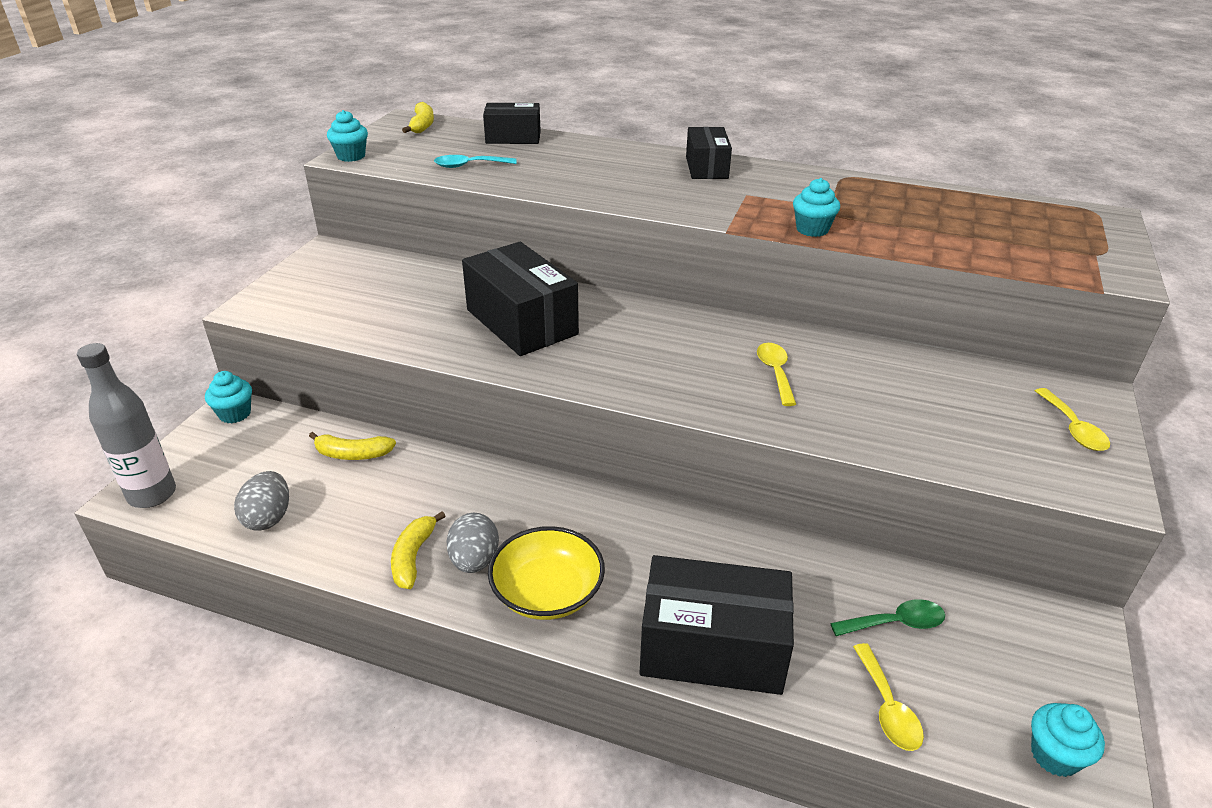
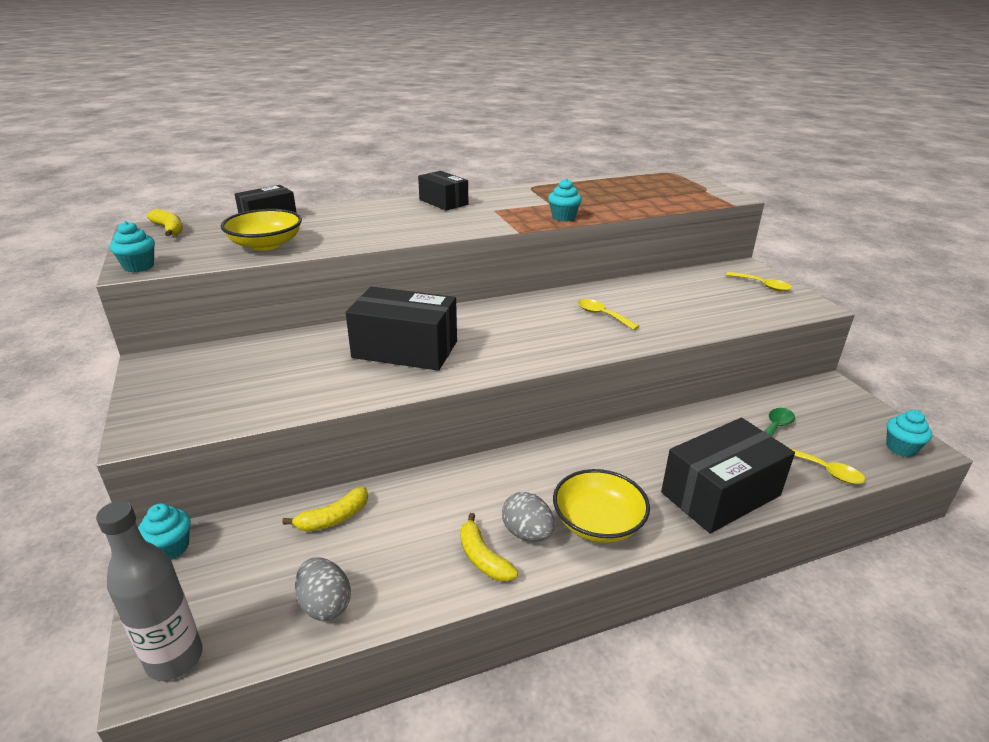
camera: 40 degrees left, 5 degrees down
turquoise spoon [434,155,517,168] -> yellow bowl [221,209,302,251]

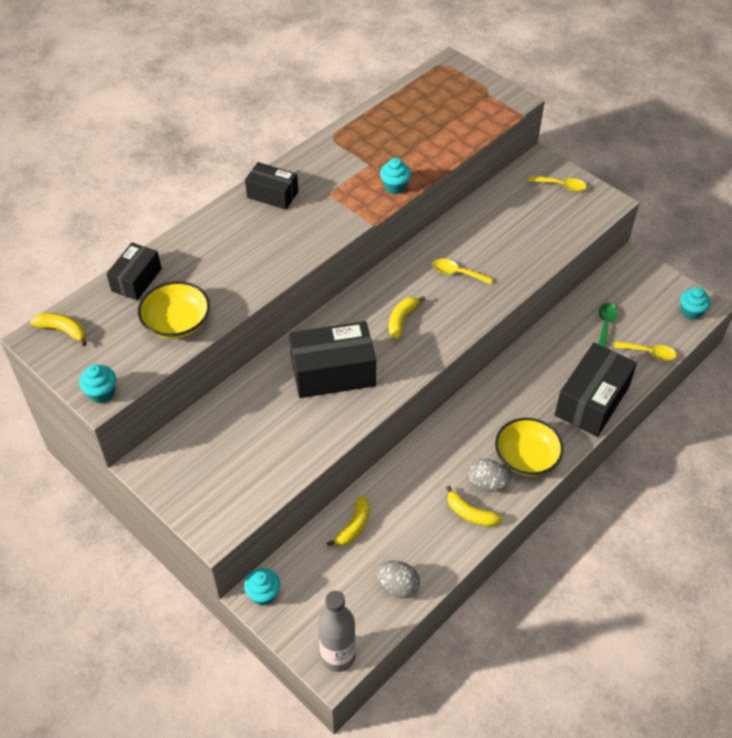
camera: 25 degrees left, 20 degrees up
none -> yellow banana [389,296,425,339]

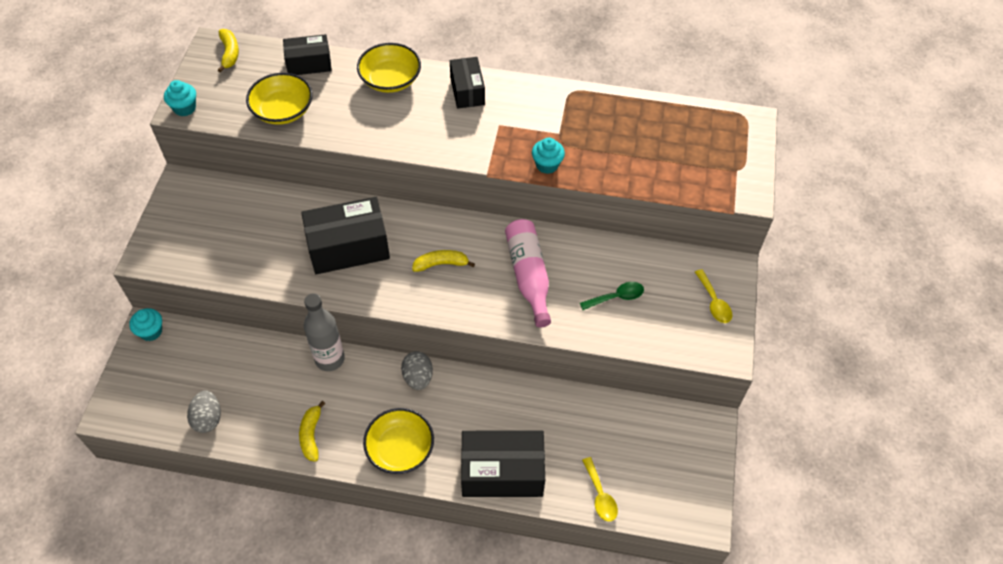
camera: 55 degrees right, 5 degrees up
black box [289,321,376,398] -> black box turned 60 degrees counterclockwise [301,197,390,274]
grey bottle [318,591,356,672] -> grey bottle moved to [304,293,345,371]
yellow banana [327,495,370,546] -> none
yellow spoon [433,259,493,284] -> pink bottle [505,219,551,328]
grey egg [468,459,511,492] -> grey egg moved to [401,351,433,390]
green spoon [598,303,617,348] -> green spoon moved to [580,282,644,310]
turquoise cupcake [680,287,711,320] -> none
none -> yellow bowl [357,43,421,93]

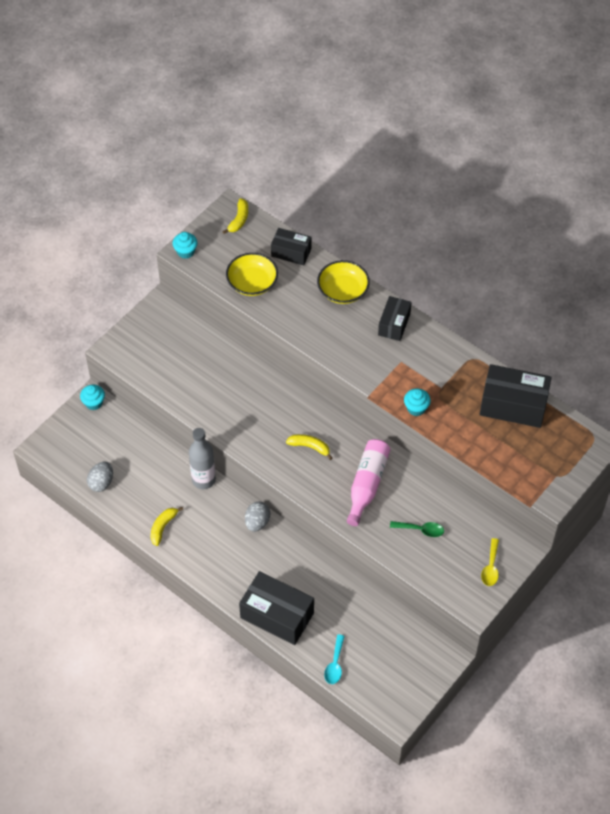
camera: 30 degrees right, 0 degrees up
black box [301,197,390,274] -> black box moved to [480,364,552,428]
yellow bowl [363,408,434,474] -> none
yellow spoon [582,457,618,522] -> turquoise spoon [324,635,345,684]

